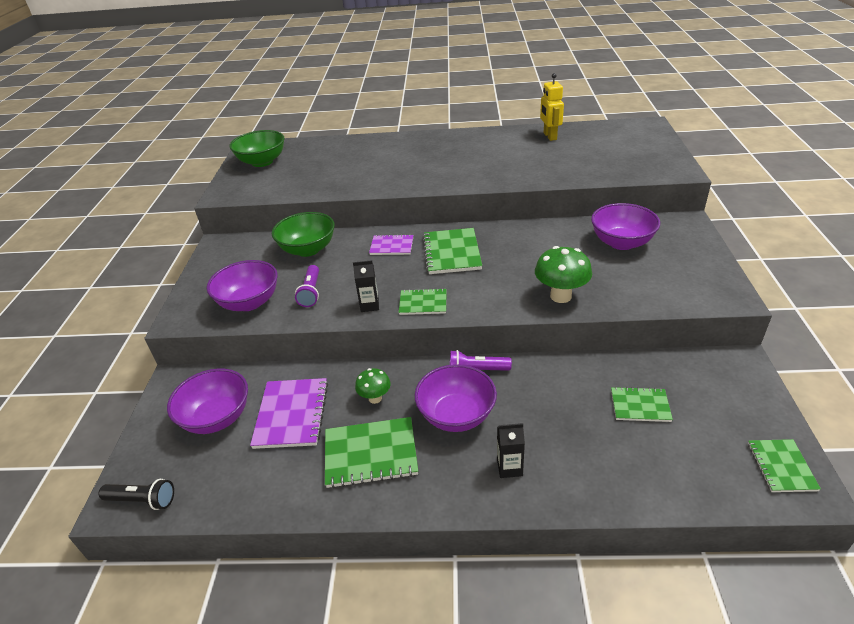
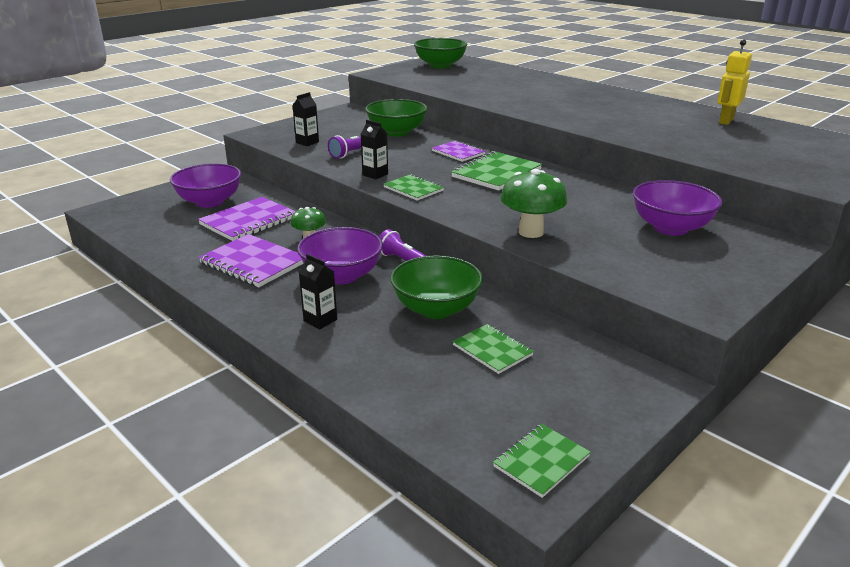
camera: 40 degrees right, 10 degrees down
black flashlight [99,479,174,510] -> none
purple bowl [207,260,278,311] -> black carton [292,92,319,146]
green notebook [325,417,418,488] -> purple notebook [198,234,304,287]
none -> green bowl [390,255,483,319]

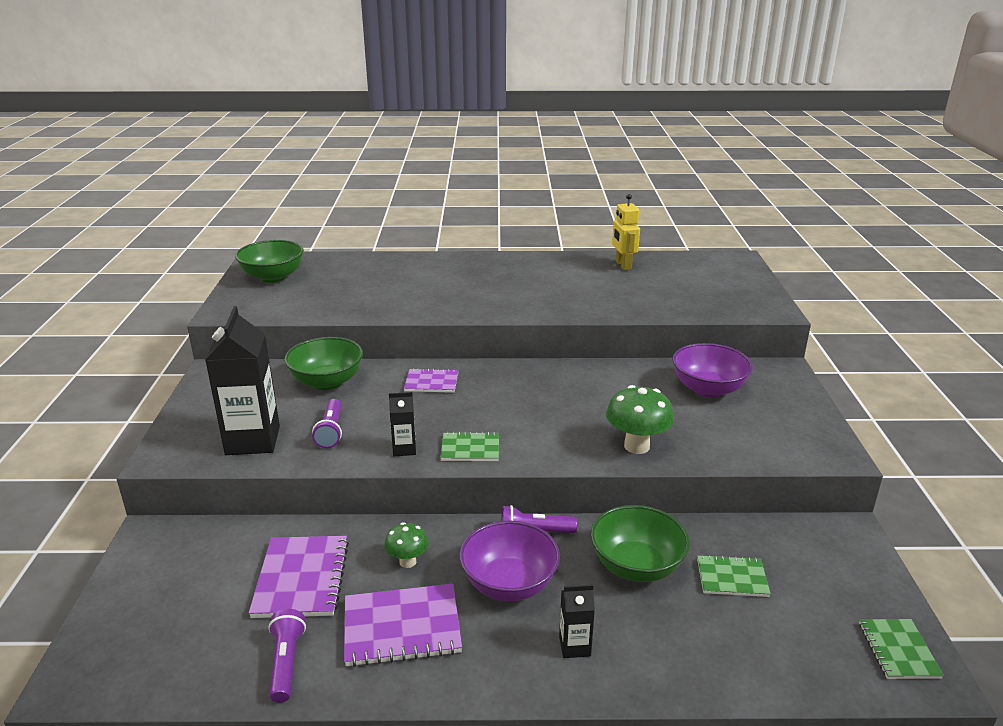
camera: 45 degrees left, 0 degrees up
purple bowl [170,163,241,208] -> none
black carton [292,92,319,146] -> black carton [205,306,280,455], size x2.11
green notebook [451,151,542,191] -> none
none -> purple flashlight [268,609,306,703]

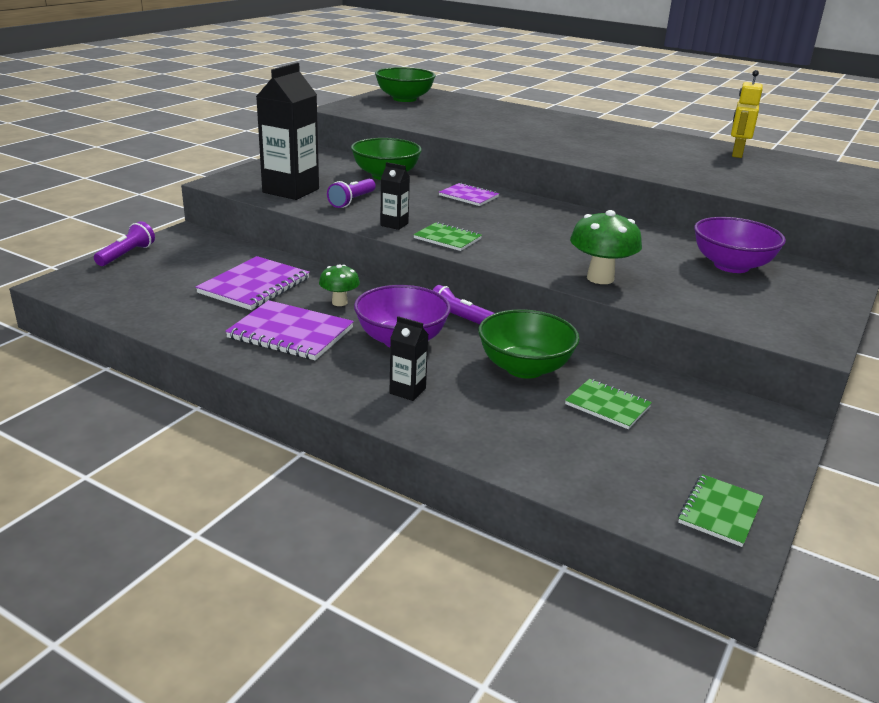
camera: 30 degrees right, 0 degrees up
purple flashlight [268,609,306,703] -> purple flashlight moved to [94,221,155,266]

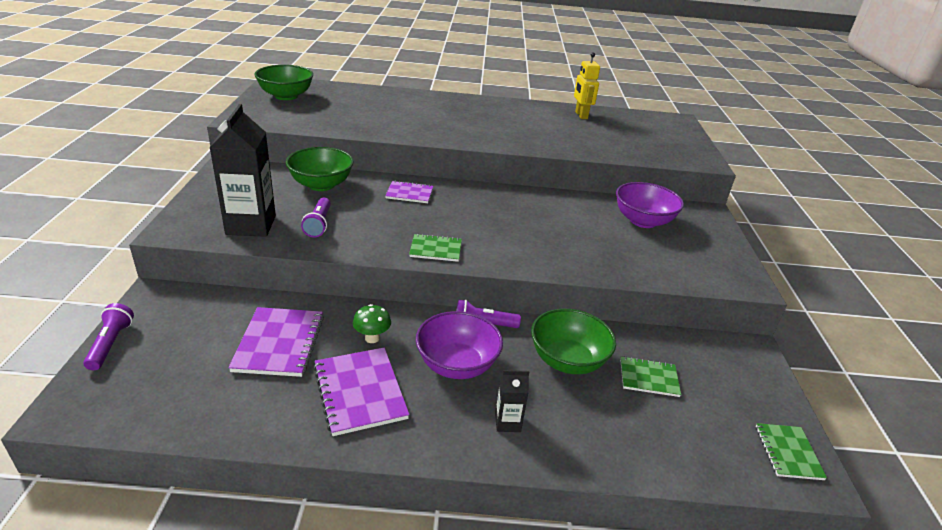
camera: 30 degrees left, 5 degrees up
purple notebook [225,300,354,360] -> purple notebook turned 75 degrees clockwise [313,348,409,436]
black carton [380,162,410,230] -> none
green mushroom [570,210,642,284] -> none

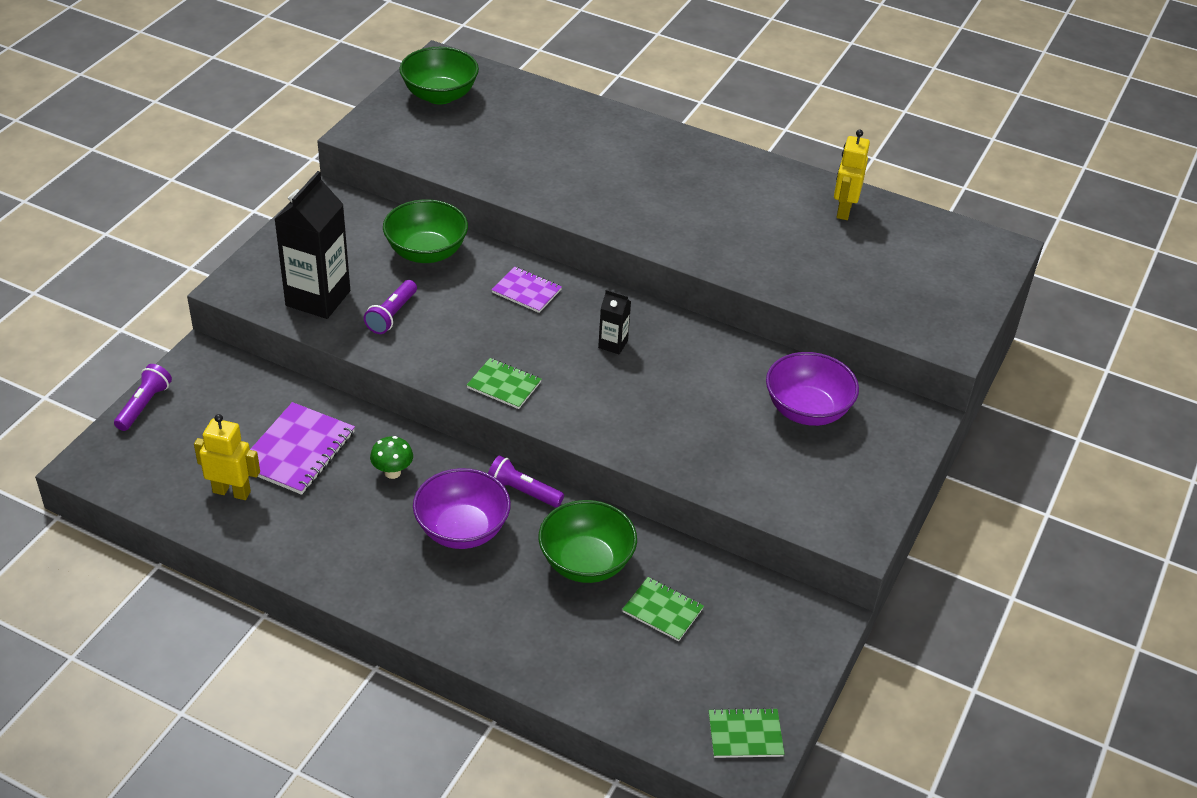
camera: 25 degrees right, 10 degrees up
purple notebook [313,348,409,436] -> none
black carton [495,370,529,432] -> black carton moved to [598,289,631,354]
green notebook [756,423,827,480] -> green notebook turned 60 degrees clockwise [709,707,784,758]
none -> yellow robot [194,414,260,500]

